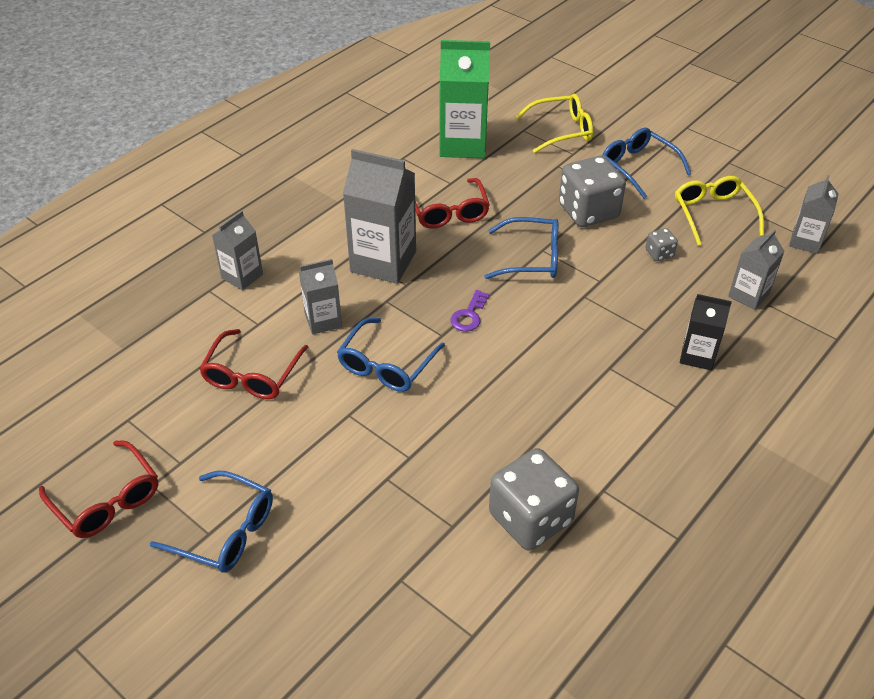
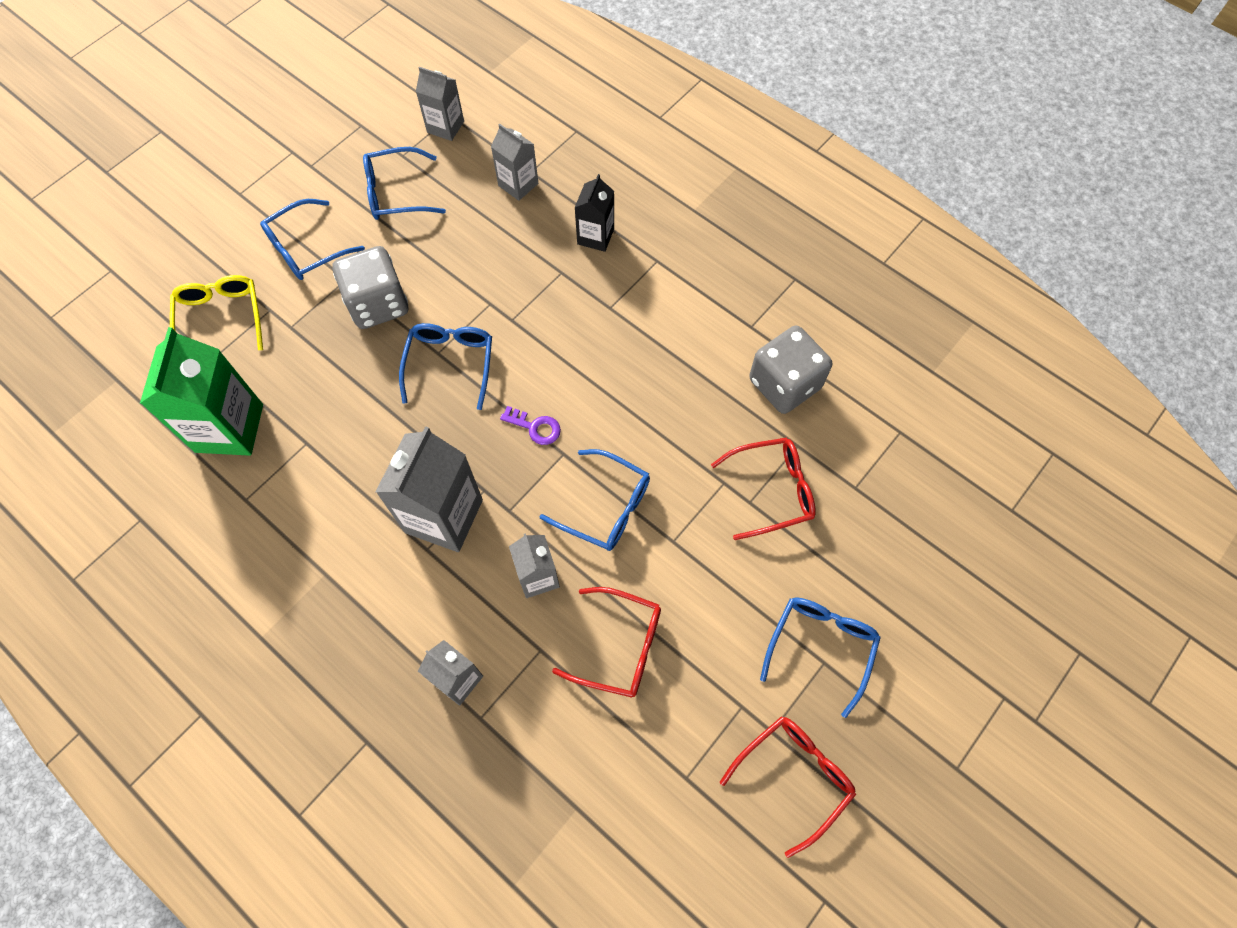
camera: 90 degrees left, 20 degrees up
red glasses [415,178,490,229] -> red glasses moved to [711,438,816,540]
grey dice [645,228,678,261] -> none
yellow glasses [675,176,764,246] -> blue glasses [363,147,446,220]

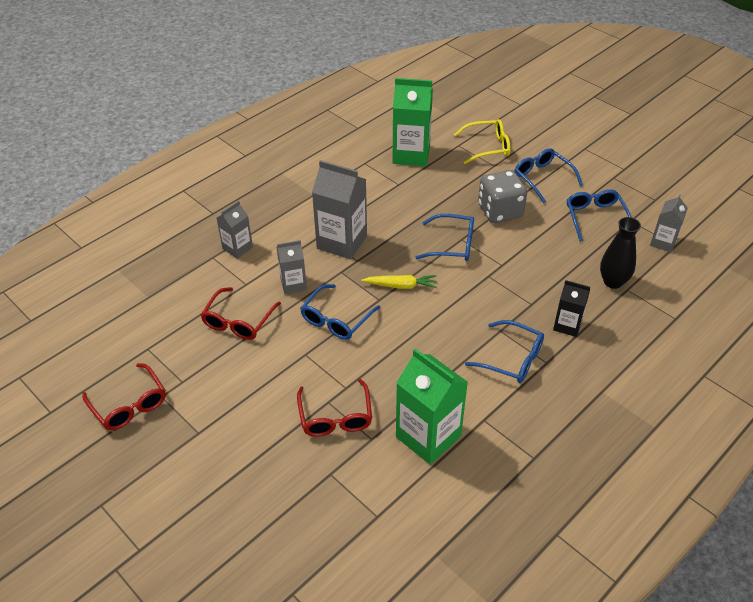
camera: 95 degrees right, 20 degrees down
grey carton [491,124,538,201] -> black vase [600,217,641,289]
purple key [500,406,561,445] -> yellow carrot [361,275,437,289]
grey dice [749,326,832,414] -> green carton [396,348,468,465]
blue glasses [760,598,881,718] -> blue glasses moved to [465,320,544,383]

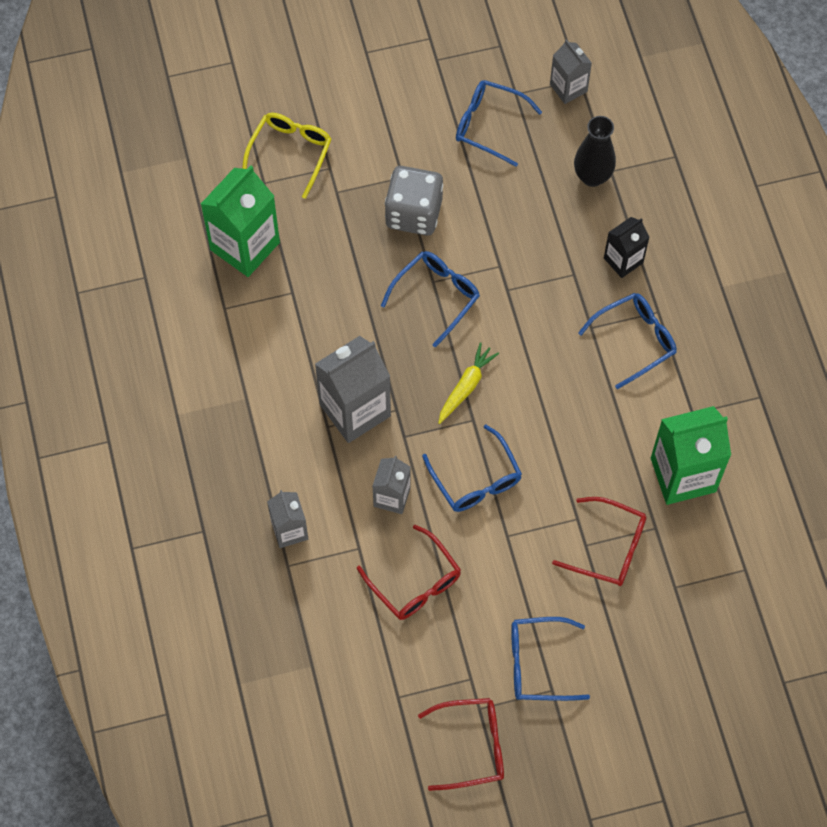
camera: 60 degrees left, 20 degrees up
blue glasses [514,148,583,203] -> blue glasses moved to [511,617,590,701]

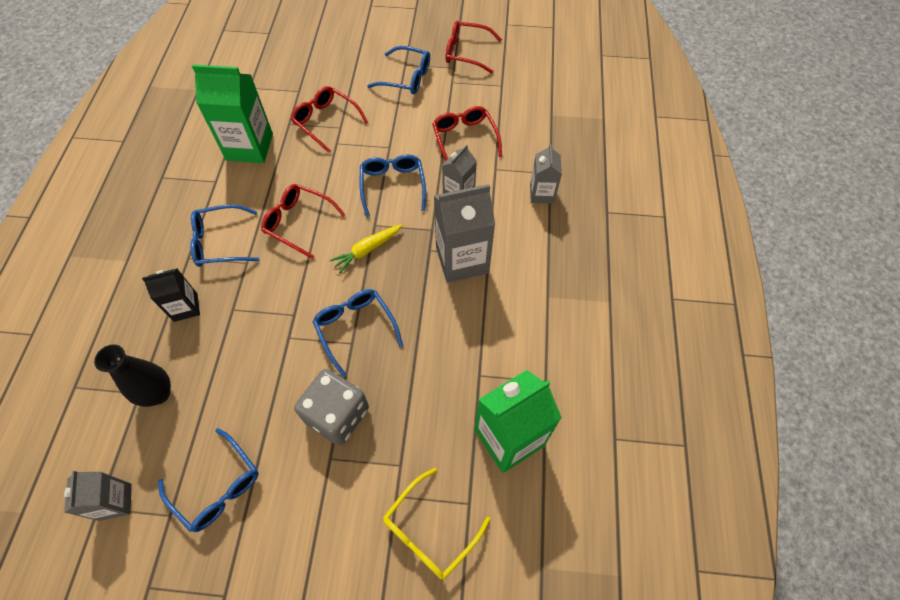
camera: 160 degrees left, 5 degrees down
blue glasses [381,251,480,348] -> blue glasses turned 90 degrees clockwise [312,289,403,377]
none -> red glasses [261,184,346,259]

